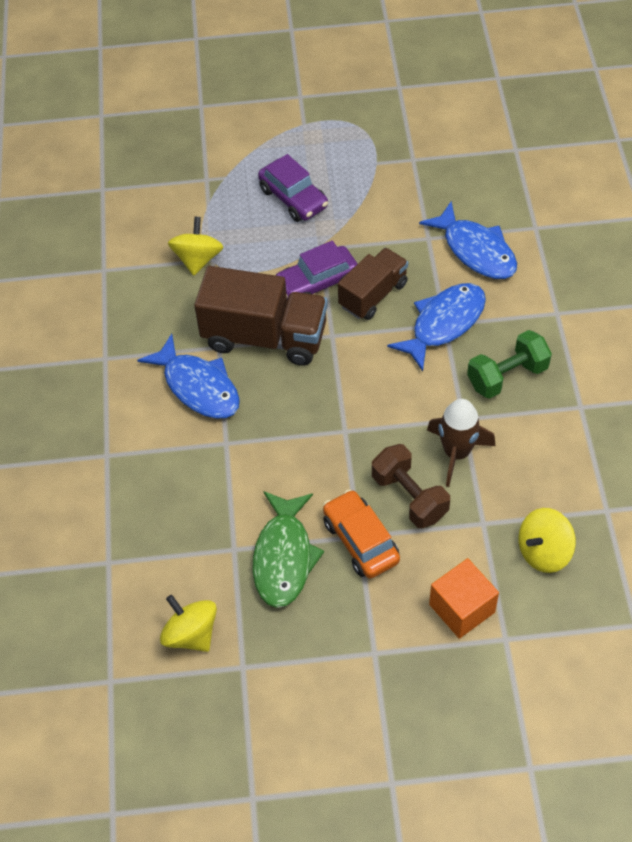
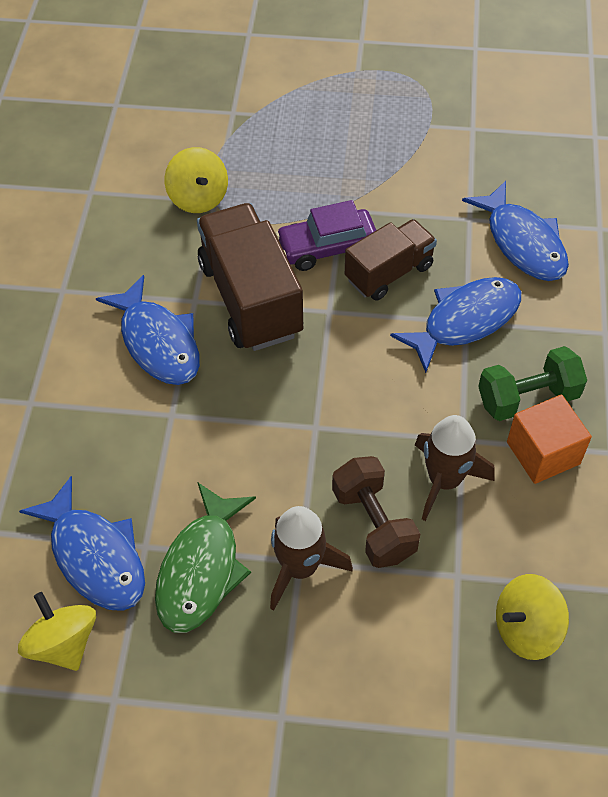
camera: 10 degrees right, 0 degrees up
yellow spinning top [168,217,223,276] -> yellow spinning top turned 135 degrees clockwise [165,147,228,213]
brown truck [194,266,328,366] -> brown truck turned 135 degrees counterclockwise [197,203,303,351]
purple car [258,154,328,222] -> none
orange car [323,489,400,579] -> brown rocket [270,506,353,610]
orange cube [429,558,499,639] -> orange cube moved to [507,394,592,484]
none -> blue fish [19,476,145,611]

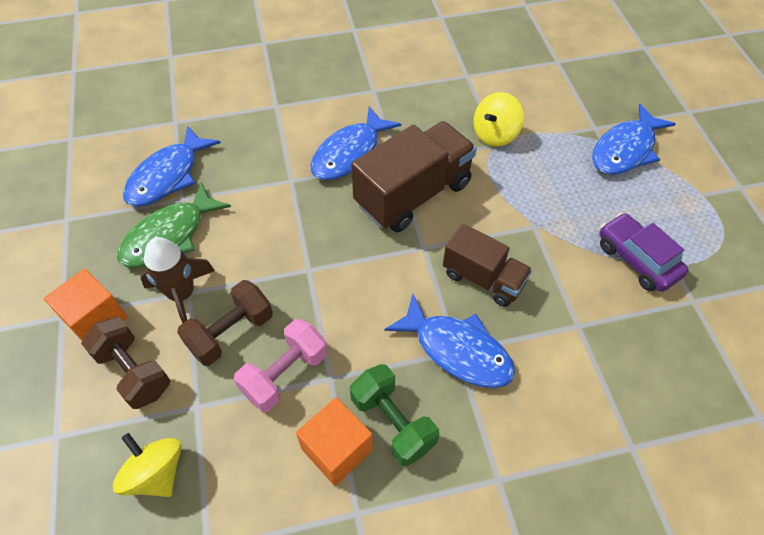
camera: 70 degrees right, 0 degrees up
yellow spinning top [18,592,96,671] -> none
green fish [155,483,256,633] -> green fish turned 45 degrees counterclockwise [117,182,231,268]
purple car [275,200,376,271] -> purple car moved to [599,213,688,292]
brown rocket [415,415,495,521] -> pink dumbbell [234,319,328,412]
blue fish [462,181,569,281] -> blue fish moved to [592,104,676,174]
none -> orange cube [44,268,127,340]
none -> brown dumbbell [81,317,170,409]

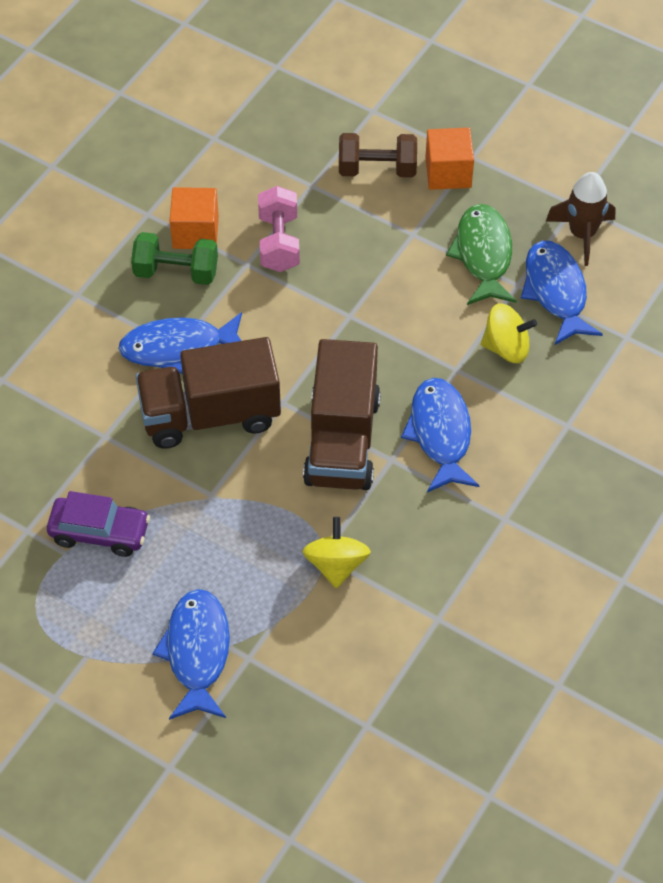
camera: 135 degrees right, 0 degrees up
yellow spinning top [113,433,181,497] -> yellow spinning top moved to [481,303,537,363]
brown rocket [140,237,215,323] -> brown rocket moved to [546,172,616,266]
brown dumbbell [177,280,273,366] -> none
brown truck [443,224,532,307] -> brown truck [136,337,281,449], size x1.60

